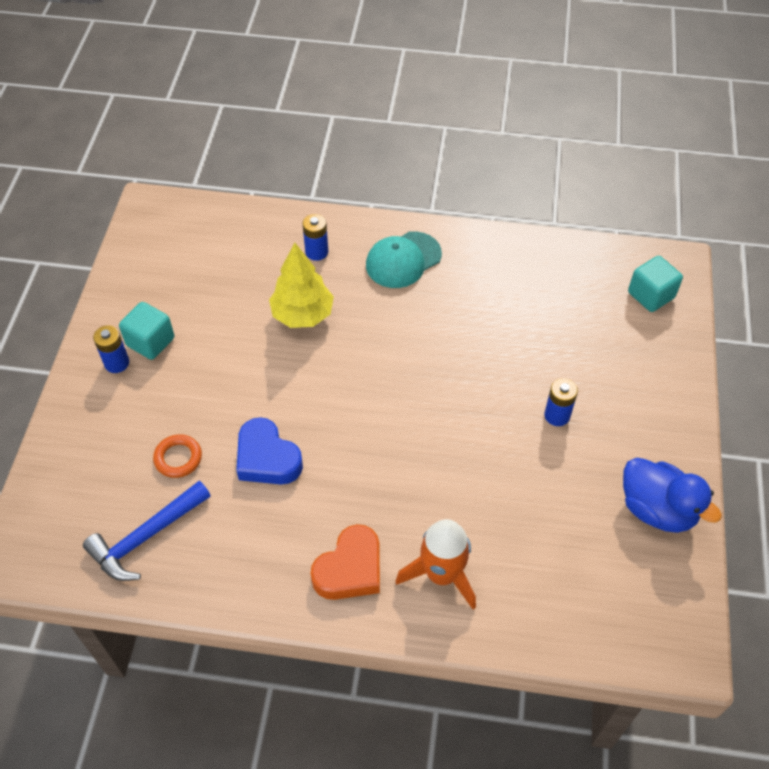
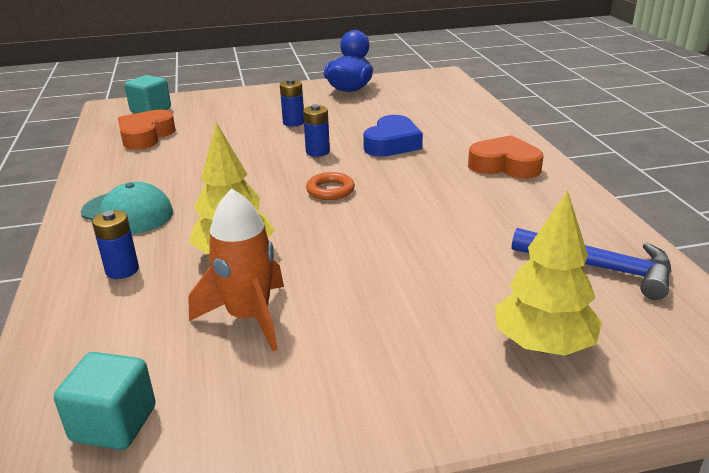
camera: 110 degrees left, 25 degrees down
blue battery [93,325,129,373] -> blue battery moved to [303,104,330,157]
turquoise cube [119,302,174,360] -> turquoise cube moved to [54,352,156,450]
orange ring [153,434,202,478] -> orange ring moved to [306,172,355,200]
blue heart [237,417,303,484] -> blue heart moved to [363,115,423,157]
orange rocket [395,519,476,610] -> orange rocket moved to [188,189,284,351]
none -> orange heart [118,110,176,150]
none -> yellow tree [495,190,602,355]

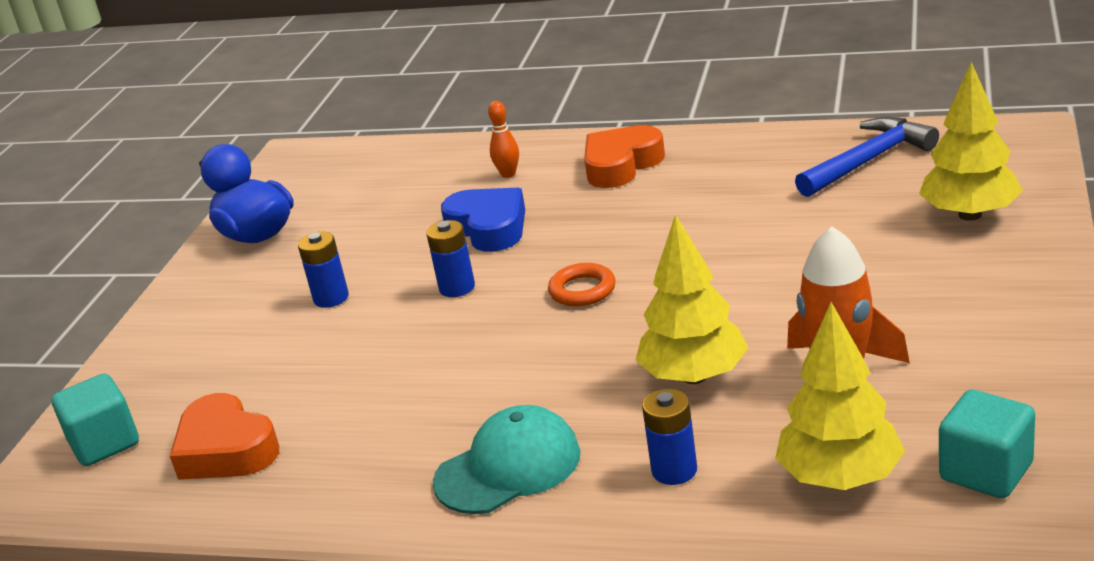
camera: 60 degrees left, 0 degrees up
none -> orange bowling pin [488,101,519,178]
none -> yellow tree [775,302,905,490]

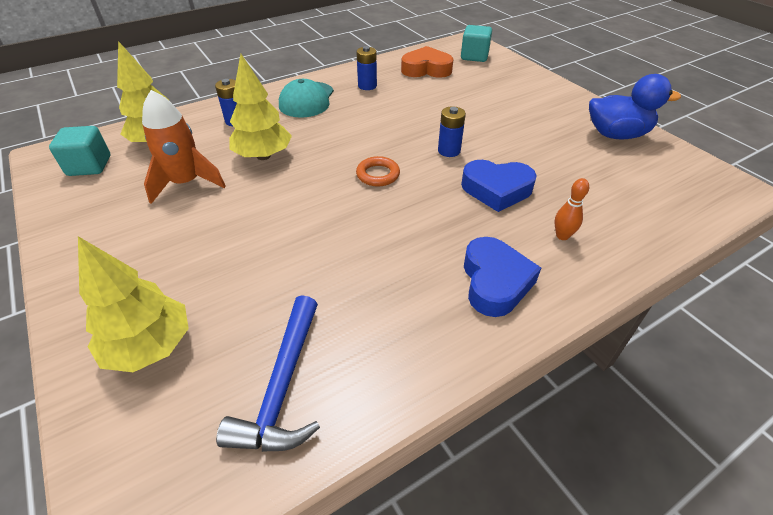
camera: 130 degrees right, 15 degrees up
blue battery [298,232,349,308] -> blue battery moved to [356,46,377,90]
orange heart [584,125,665,188] -> blue heart [464,237,541,317]

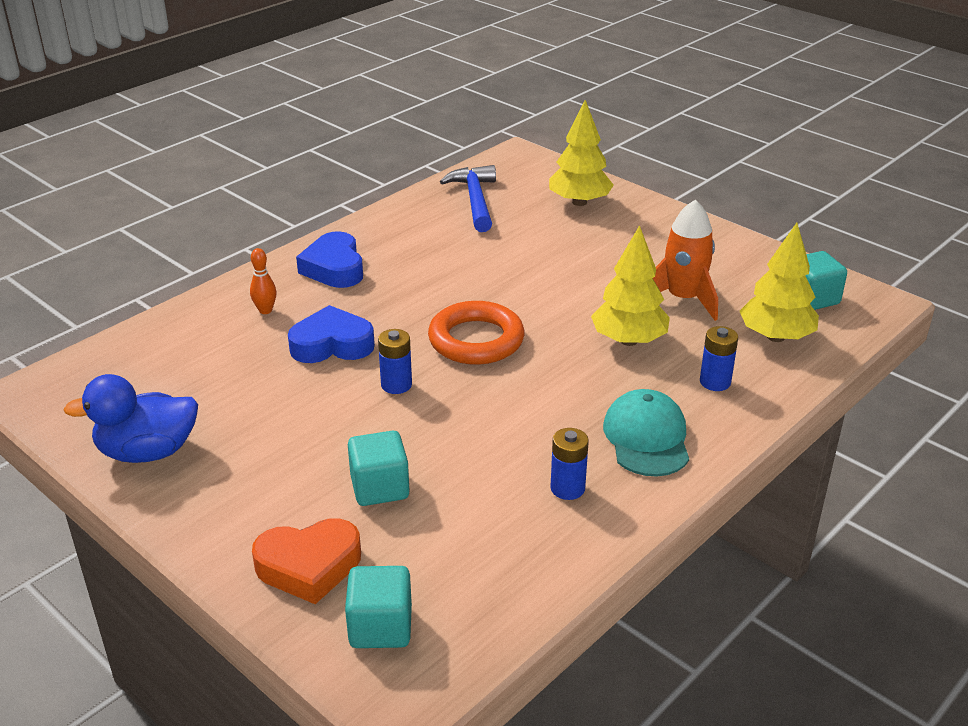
camera: 165 degrees right, 10 degrees down
orange ring [356,156,400,187] -> orange ring [428,301,524,365], size x1.80
orange heart [401,46,453,78] -> orange heart moved to [252,518,361,604]
none -> turquoise cube [348,431,410,506]

